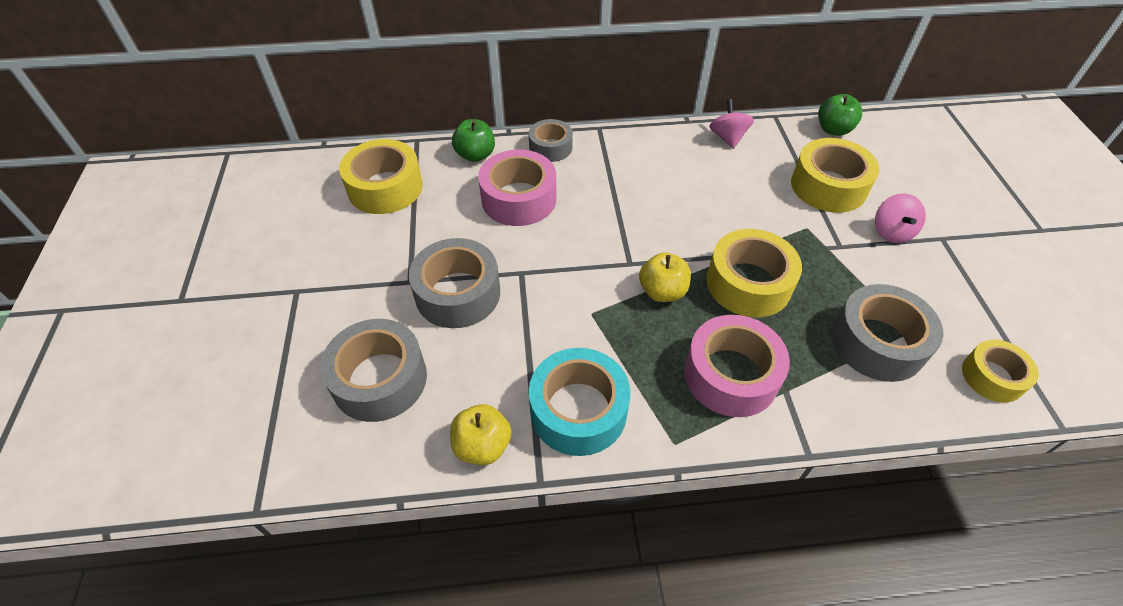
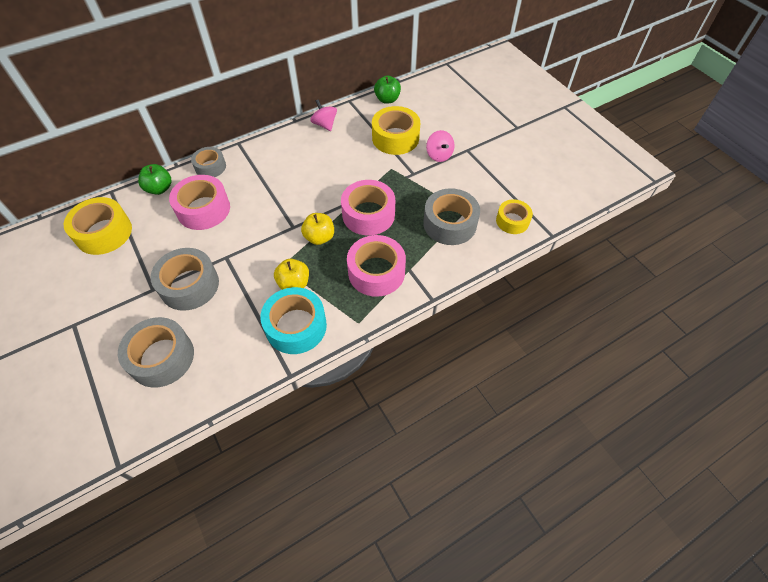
camera: 25 degrees left, 5 degrees up
yellow apple [450,404,511,465] -> yellow apple moved to [274,259,309,290]
yellow tape [707,229,802,317] -> pink tape [341,180,395,235]

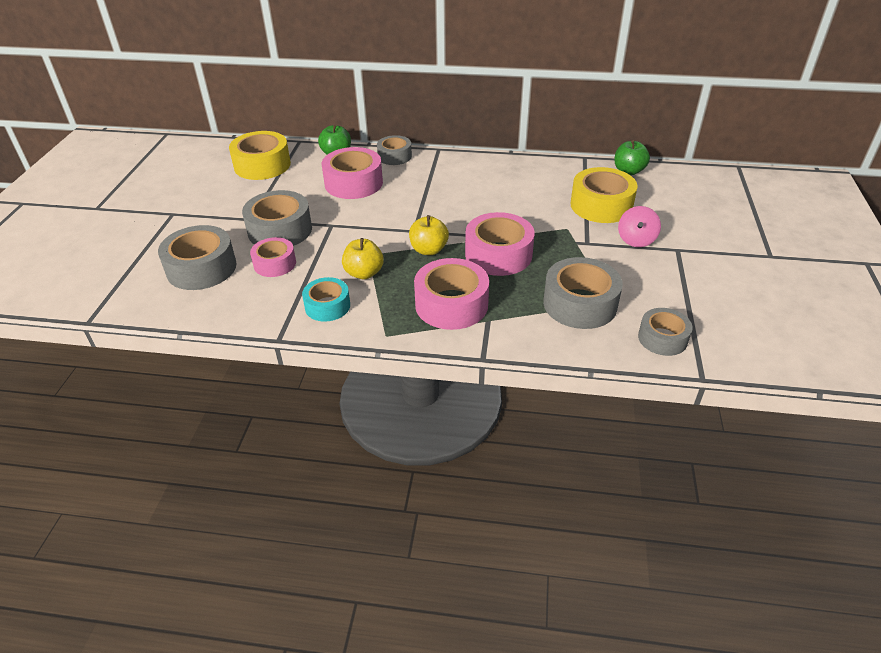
camera: 40 degrees right, 15 degrees down
turquoise tape [260,287,327,354] -> turquoise tape [302,277,350,322], size x0.62
pink spinning top [310,99,337,131] -> none
yellow tape [496,199,533,234] -> grey tape [638,308,693,356]
none -> pink tape [250,237,296,277]

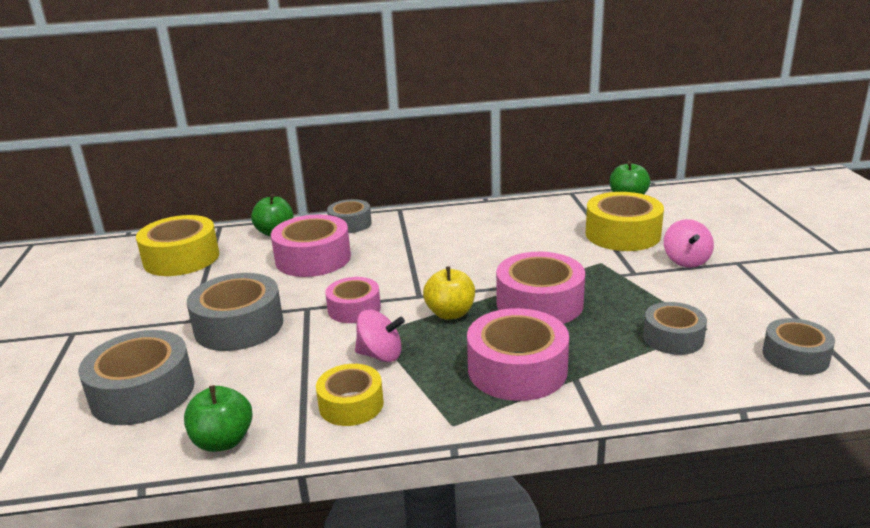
camera: 15 degrees left, 15 degrees down
pink tape [250,237,296,277] -> pink tape moved to [325,277,381,323]
turquoise tape [302,277,350,322] -> yellow tape [316,364,384,426]
yellow apple [342,238,384,279] -> pink spinning top [355,310,405,362]
grey tape [543,257,623,329] -> grey tape [643,302,707,355], size x0.62
none -> green apple [184,385,253,452]

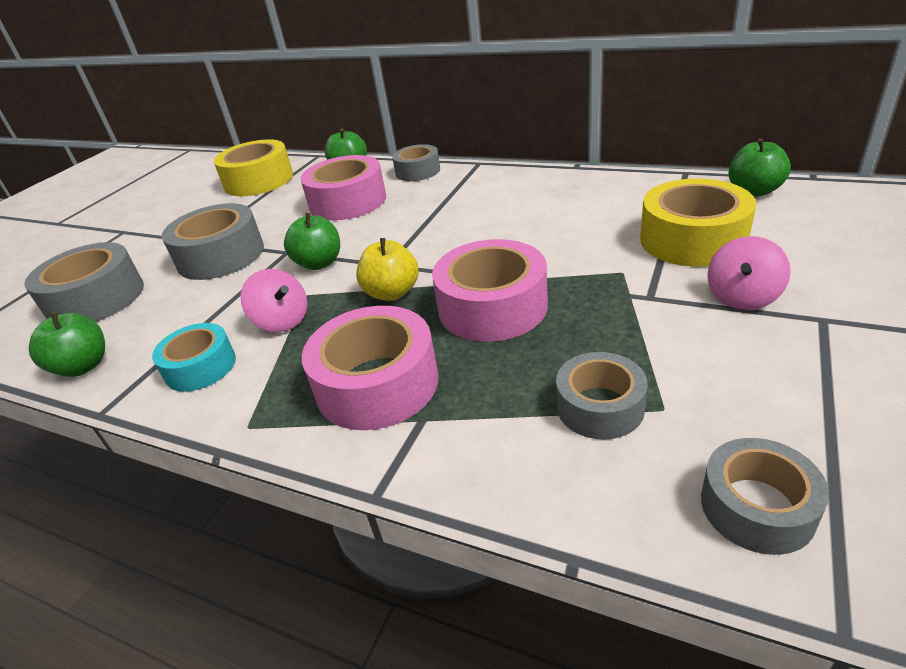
camera: 35 degrees right, 10 degrees up
yellow tape [316,364,384,426] -> turquoise tape [152,323,236,392]
pink tape [325,277,381,323] -> green apple [284,213,340,270]

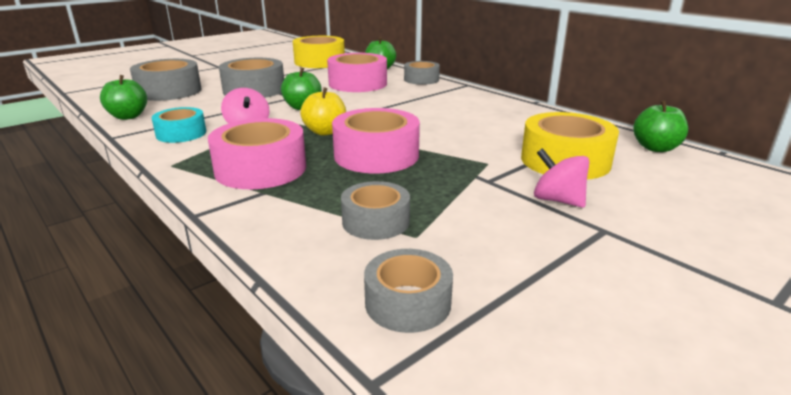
camera: 20 degrees right, 10 degrees down
pink spinning top [707,236,791,310] -> pink spinning top turned 75 degrees clockwise [534,148,589,208]

